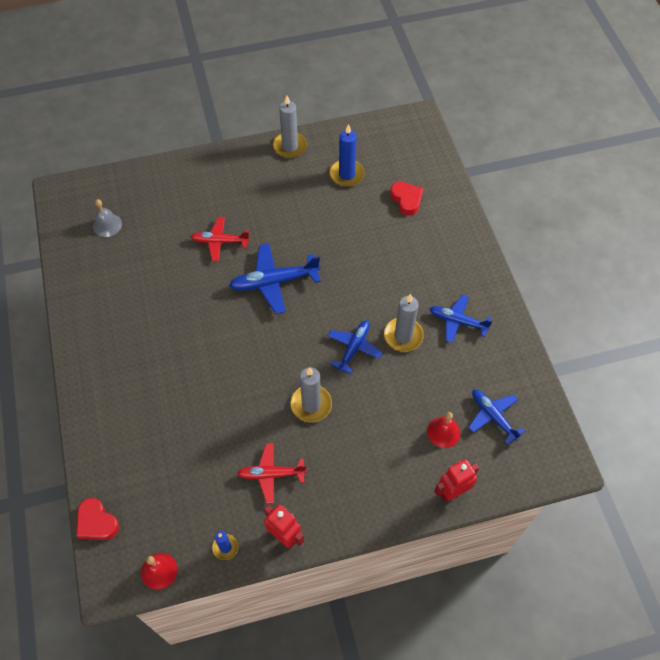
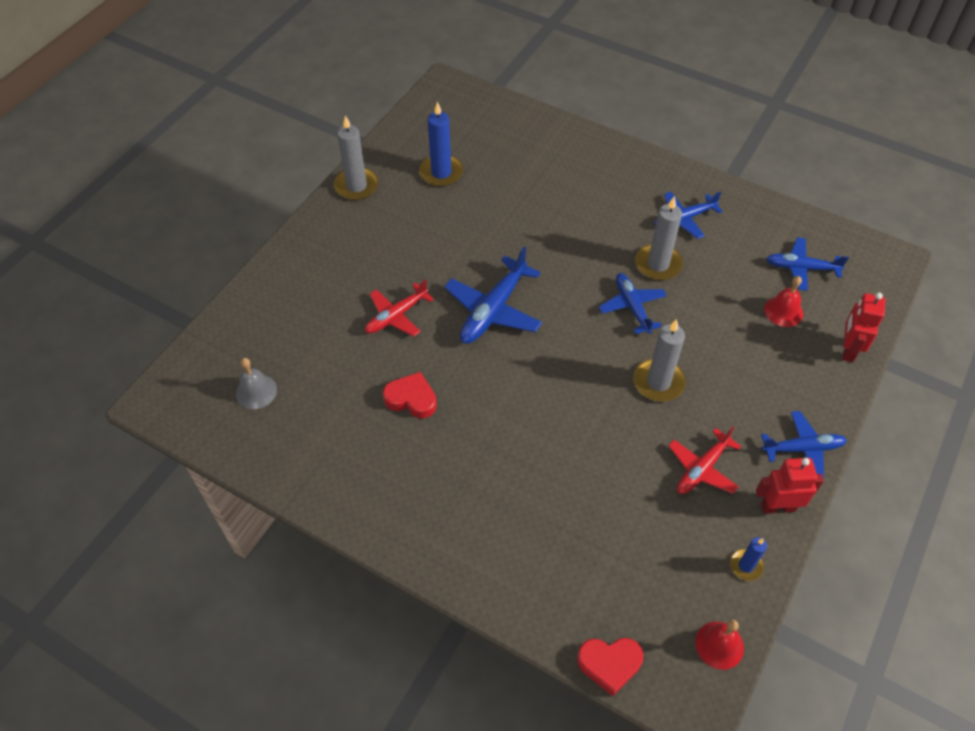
camera: 45 degrees left, 5 degrees down
red heart [390,182,423,215] -> red heart moved to [383,372,437,418]
none -> blue plane [761,411,847,479]

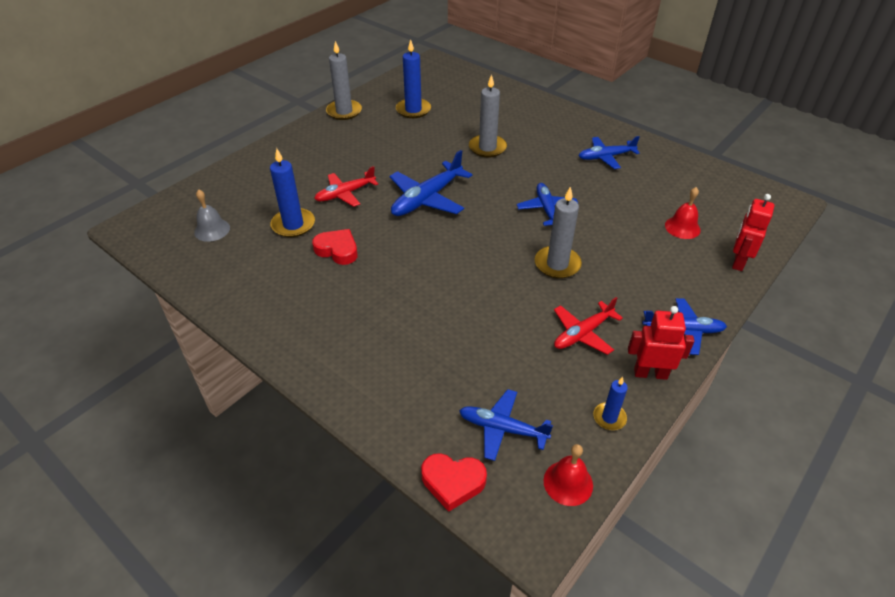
camera: 10 degrees right, 10 degrees down
grey candle [635,196,683,280] -> grey candle moved to [469,74,507,158]
blue plane [766,237,849,291] -> blue plane moved to [459,389,553,461]
none -> blue candle [270,148,315,237]

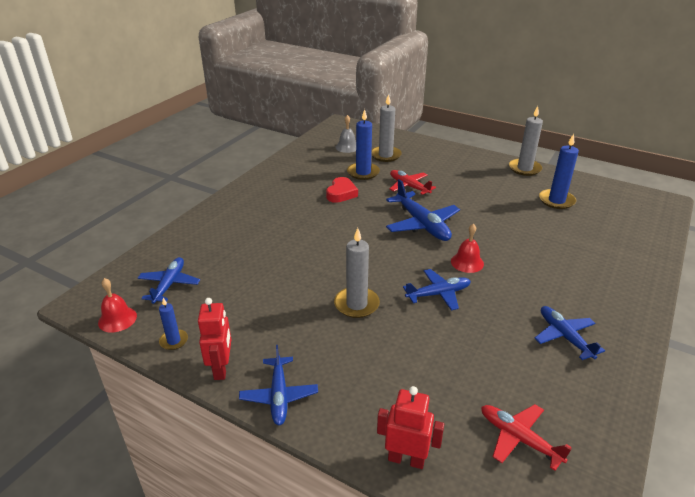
camera: 80 degrees right, 10 degrees down
blue plane [390,150,472,216] -> blue plane turned 150 degrees counterclockwise [386,179,460,241]
red heart [421,453,487,512] -> none
grey candle [469,74,507,158] -> grey candle moved to [371,94,402,162]
red plane [554,297,623,355] -> red plane moved to [481,404,571,471]
red bell [665,187,701,239] -> red bell moved to [451,224,484,273]

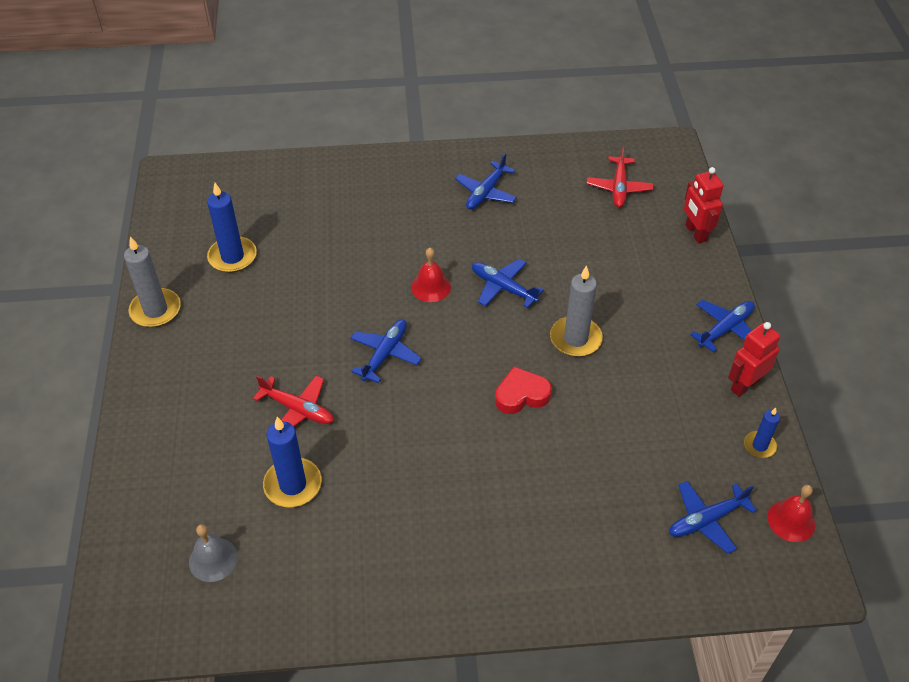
camera: 125 degrees left, 15 degrees up
red heart [326,177,358,203] -> red heart moved to [495,367,552,414]
grey candle [371,94,402,162] -> none
blue plane [386,179,460,241] -> blue plane [350,319,422,383], size x0.66
red plane [390,170,436,195] -> red plane turned 75 degrees counterclockwise [253,375,334,427]

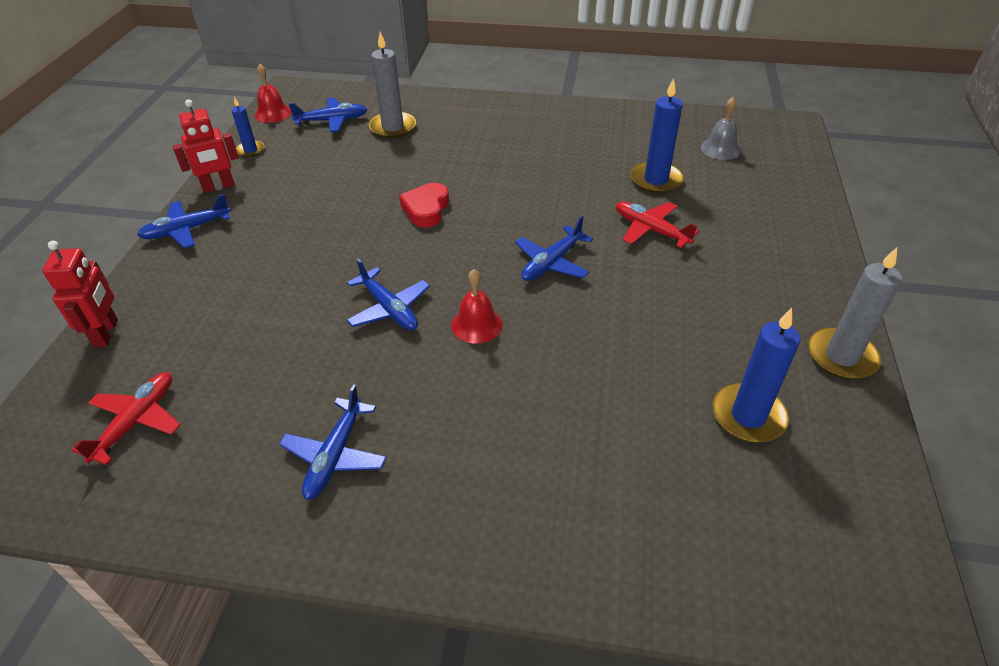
camera: 165 degrees left, 5 degrees down
blue plane [455,153,517,210] -> blue plane turned 150 degrees clockwise [279,384,387,500]
red heart [495,367,552,414] -> red heart turned 105 degrees clockwise [399,183,449,227]
grey candle [550,265,603,357] -> grey candle moved to [369,32,416,138]

